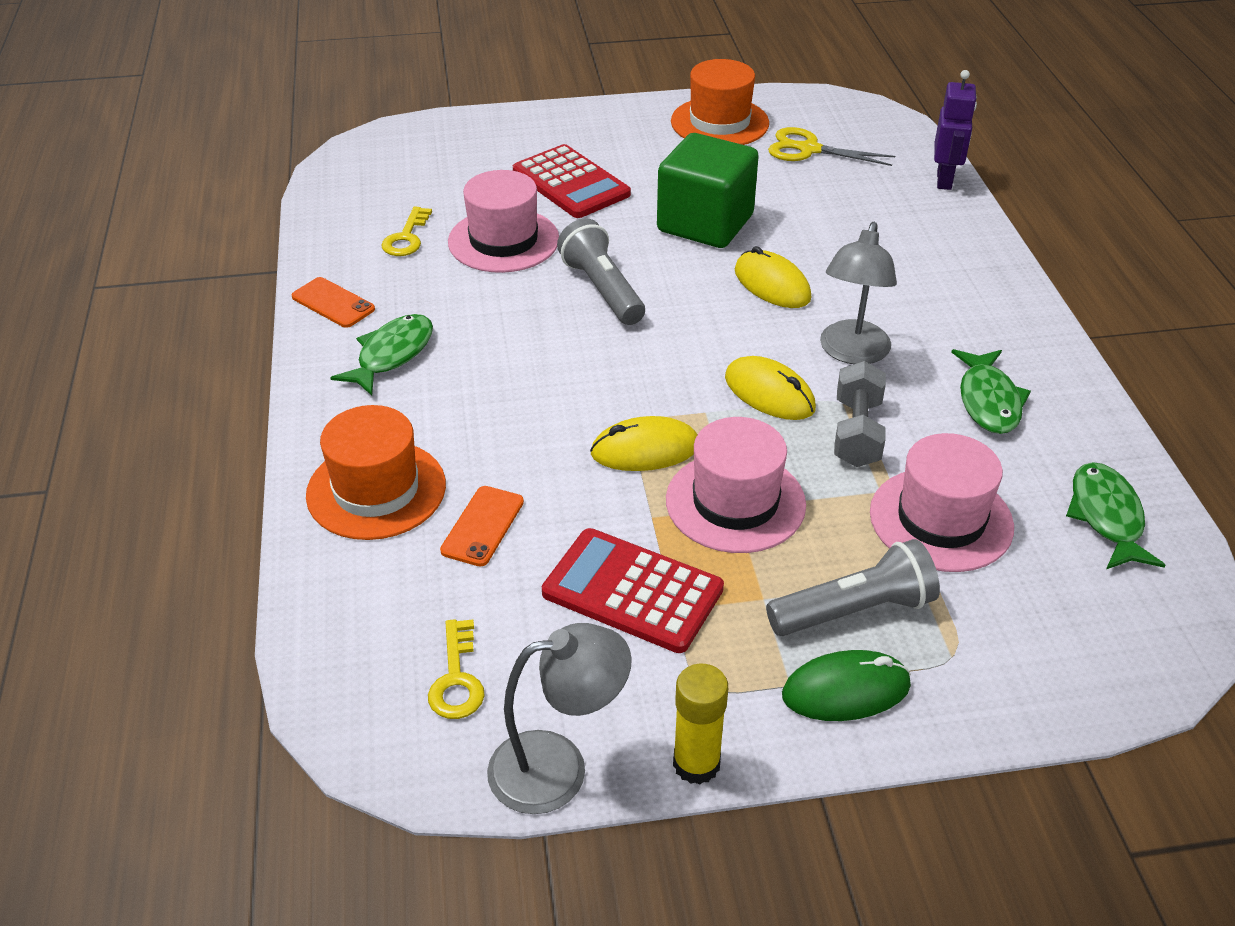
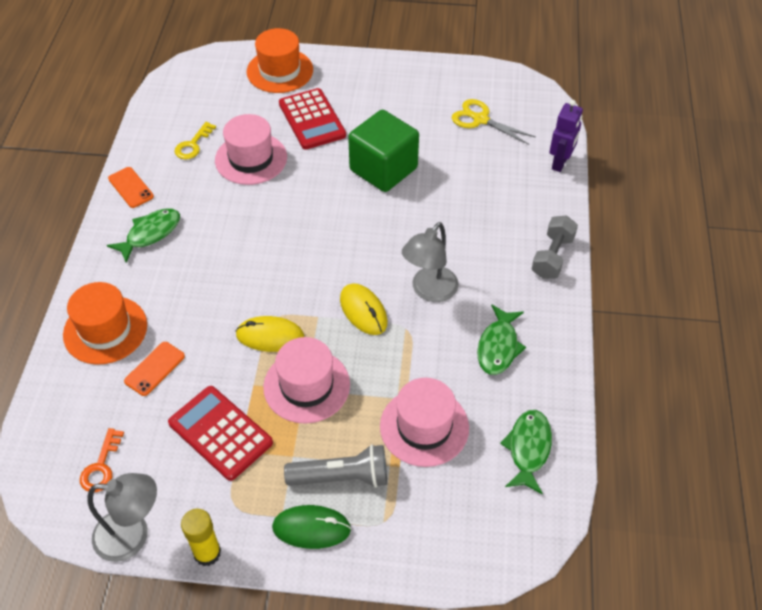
camera: 15 degrees right, 10 degrees up
yellow key [428,619,485,719] -> orange key [80,428,124,492]
grey flashlight [557,219,645,325] -> none
orange hat [671,59,769,145] -> orange hat moved to [247,28,313,93]
yellow mouse [735,246,811,308] -> none
grey dumbbell [834,361,886,467] -> grey dumbbell moved to [532,215,578,279]

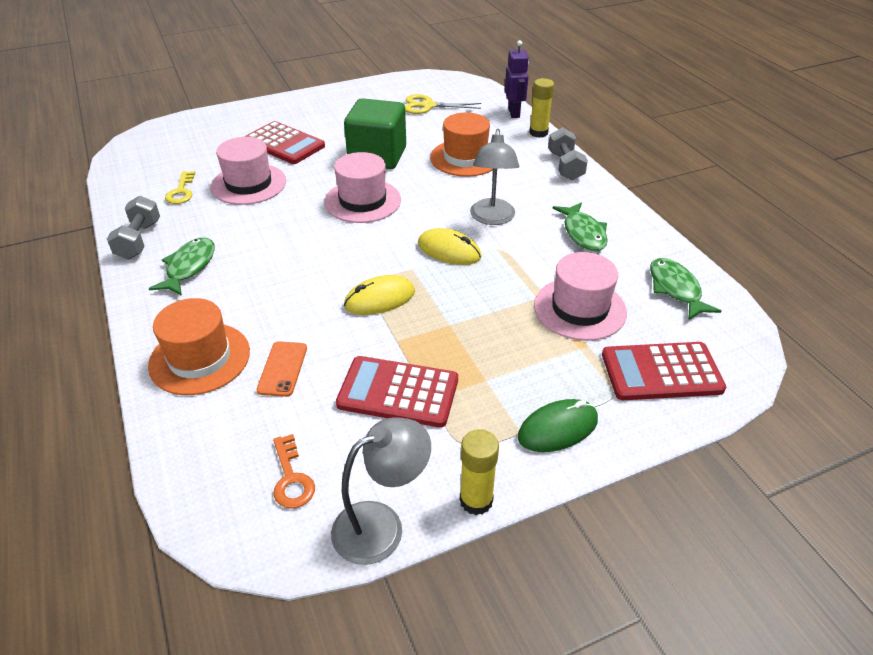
camera: 30 degrees left, 10 degrees down
orange phone [108,167,154,208] -> grey dumbbell [107,196,160,259]
orange hat [247,28,313,93] -> orange hat moved to [430,112,493,177]
pink hat [263,337,350,424] -> pink hat moved to [324,152,401,223]
grey flashlight [284,444,387,488] -> none
none -> yellow glue stick [529,78,554,138]
none -> red calculator [602,342,726,400]

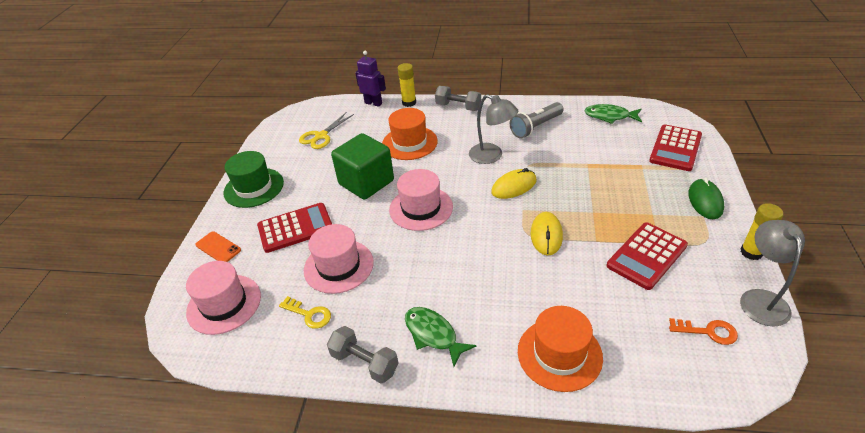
camera: 55 degrees left, 0 degrees up
orange phone [256,341,307,397] -> orange phone moved to [195,232,241,262]
pink hat [534,252,627,341] -> pink hat moved to [186,261,261,335]
green fish [552,202,608,251] -> grey flashlight [510,102,564,139]
none -> green hat [223,151,284,208]

